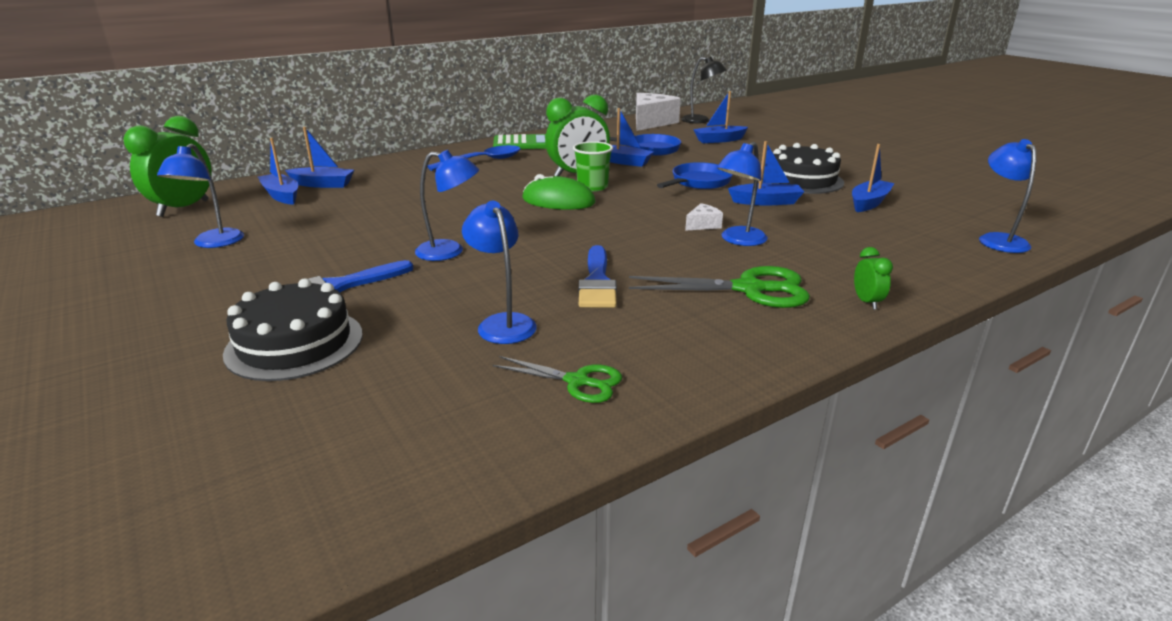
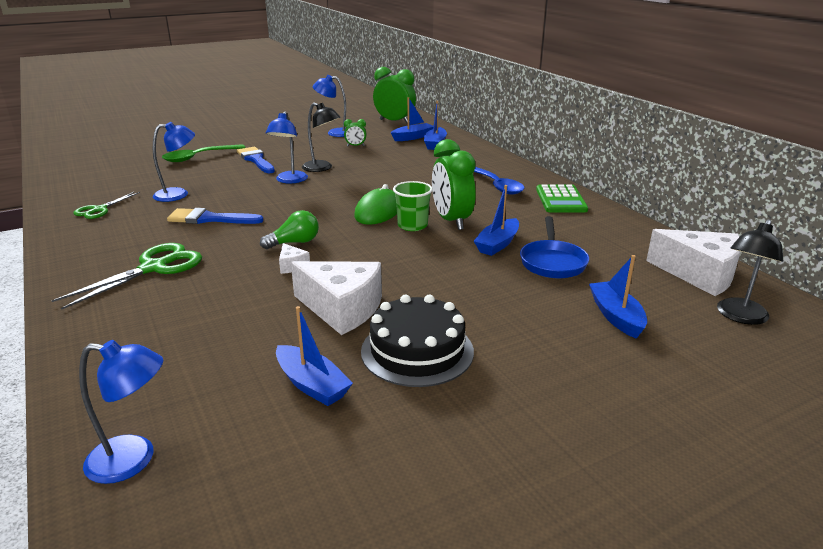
camera: 95 degrees right, 0 degrees up
black cake [223,278,363,381] -> green spoon [162,144,245,162]
green scissors [629,266,810,308] -> green scissors turned 150 degrees counterclockwise [52,243,202,310]
blue pan [657,162,733,189] -> none
blue lamp [717,142,768,246] -> none
blue boat [728,141,804,206] -> white cheese [291,261,382,335]
green clock [854,247,893,310] -> green clock moved to [344,119,366,146]
none -> green light bulb [260,210,319,249]
none -> black lamp [302,103,340,172]

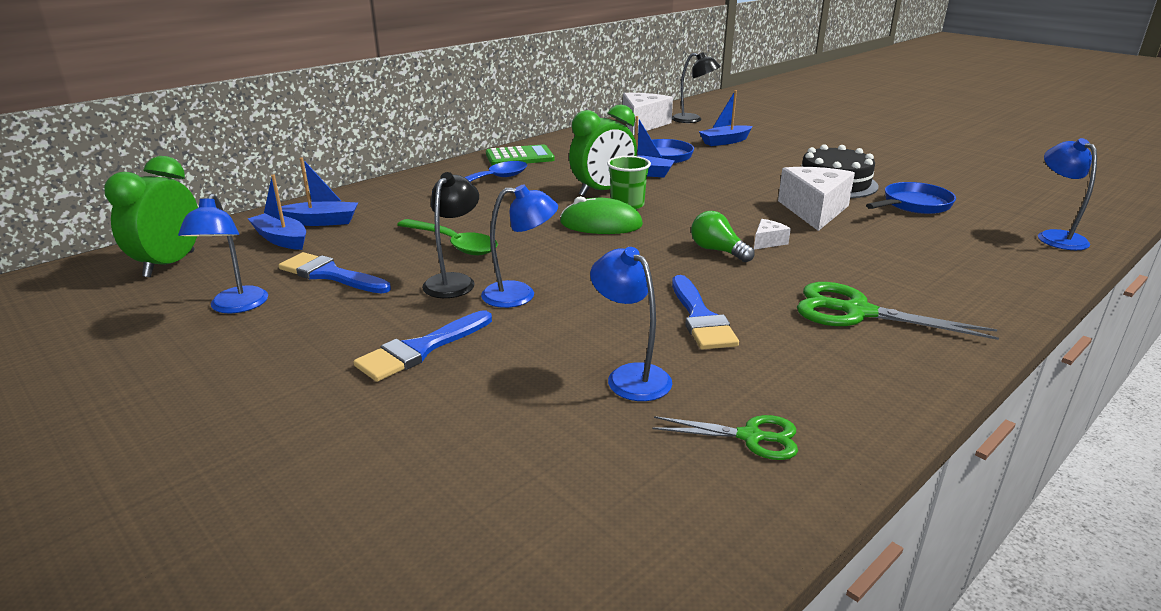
camera: 105 degrees left, 0 degrees up
green spoon [162,144,245,162] -> green spoon moved to [397,219,498,255]
blue boat [276,306,353,406] -> blue pan [866,182,956,214]
green clock [344,119,366,146] -> blue brush [278,252,391,294]

